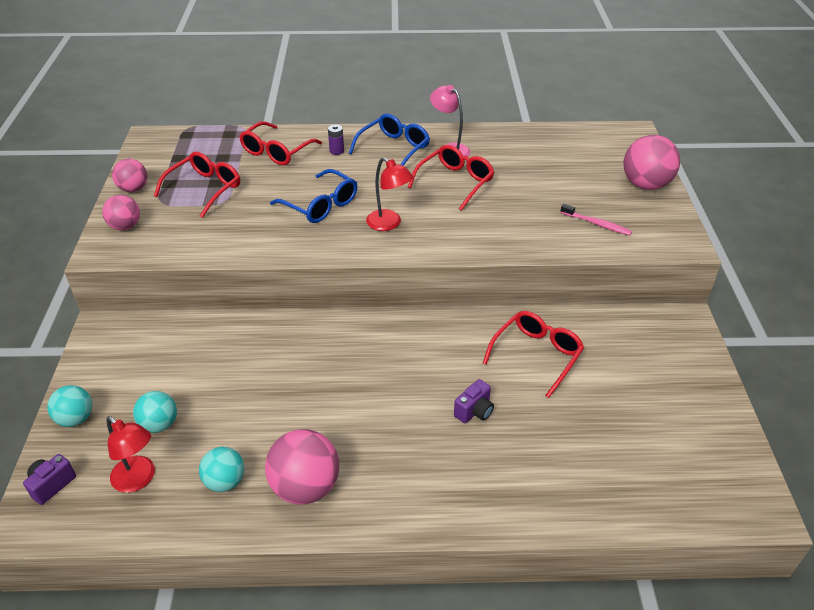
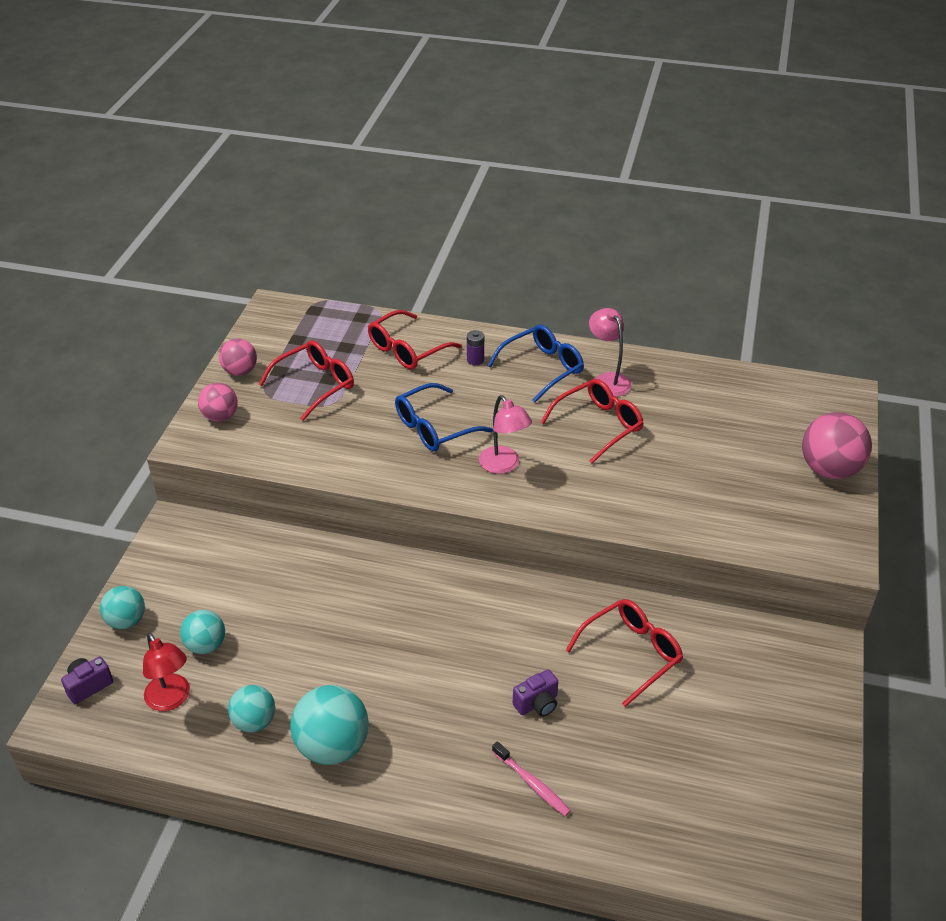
camera: 15 degrees right, 0 degrees up
pink ball [265,429,339,504] -> turquoise ball [290,685,369,765]
blue glasses [270,169,357,223] -> blue glasses turned 90 degrees clockwise [395,383,493,452]
red lamp [366,157,413,231] -> pink lamp [479,395,532,474]
pink toothbrush [560,204,632,236] -> pink toothbrush moved to [492,741,571,816]

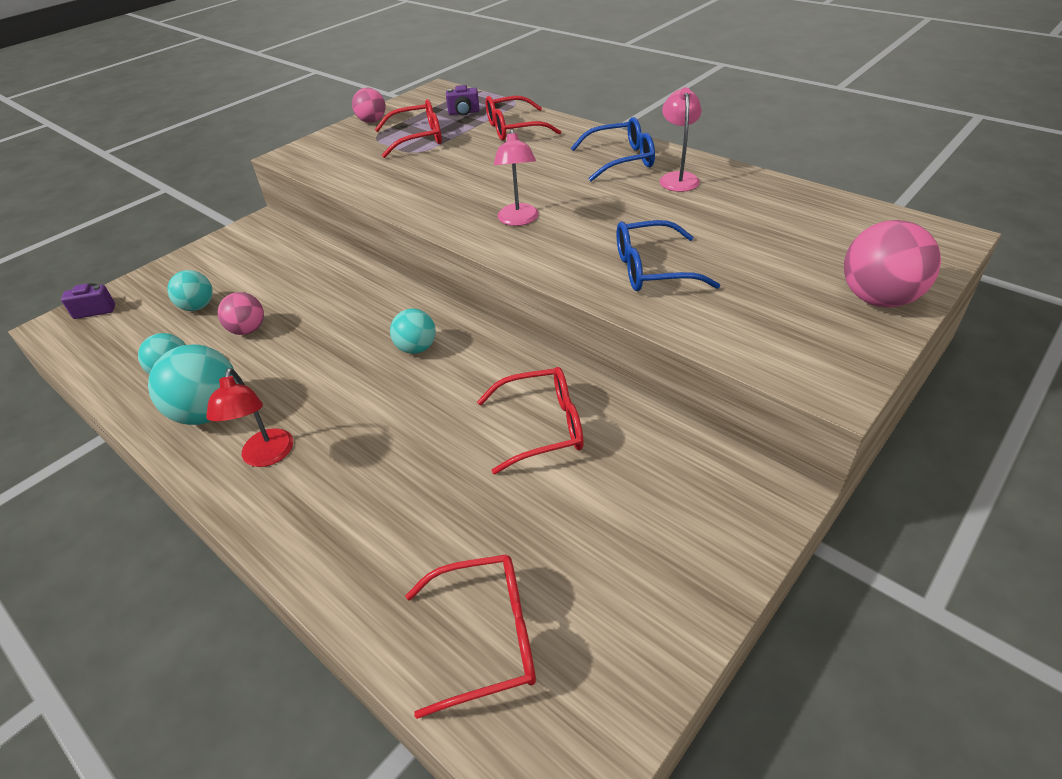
camera: 30 degrees right, 0 degrees up
turquoise ball [100,586,145,629] -> turquoise ball moved to [390,308,436,354]
red lamp [143,633,190,711] -> red lamp moved to [206,368,293,467]
pink ball [198,383,238,422] -> pink ball moved to [218,292,264,335]
blue glasses [395,383,493,452] -> blue glasses moved to [617,220,720,291]
purple battery [467,330,484,365] -> none
pink toothbrush [492,741,571,816] -> none
purple camera [513,669,558,717] -> purple camera moved to [446,85,480,116]
red glasses [540,379,644,464] -> red glasses moved to [405,555,536,719]

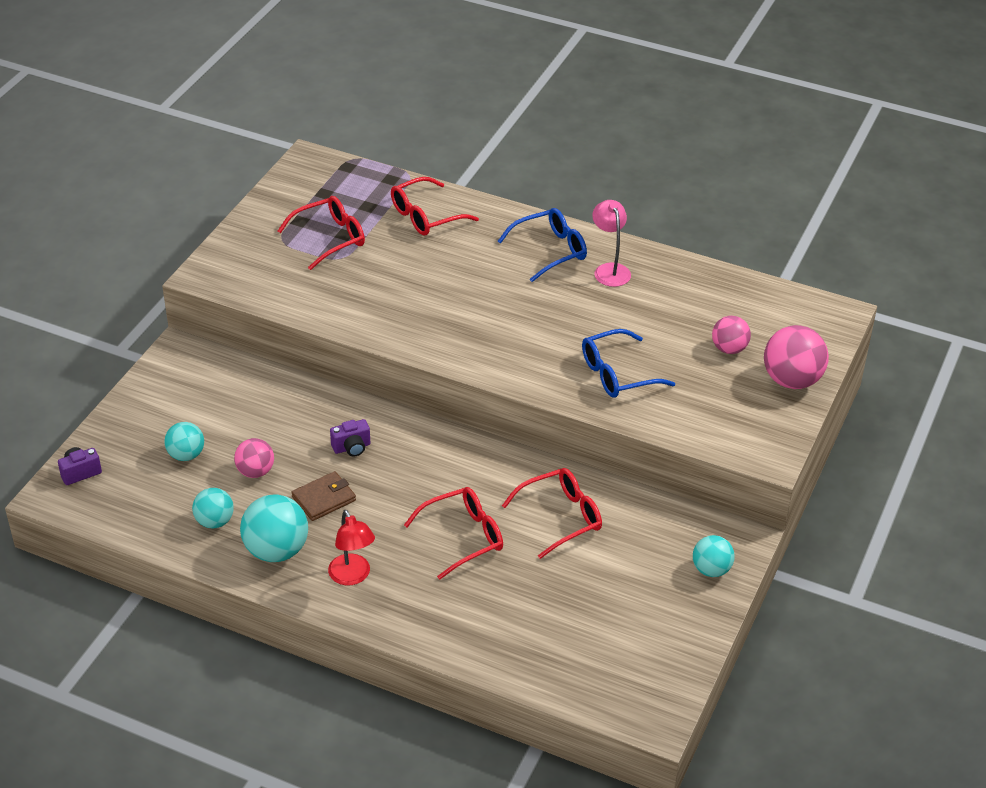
camera: 20 degrees left, 0 degrees up
pink ball [352,88,386,123] -> pink ball moved to [712,316,751,354]
turquoise ball [390,308,436,354] -> turquoise ball moved to [693,535,735,577]
red glasses [405,555,536,719] -> red glasses moved to [404,487,503,579]
purple camera [446,85,480,116] -> purple camera moved to [330,419,370,457]
pink lamp [494,129,539,226] -> none
none -> brown wallet [291,471,356,521]

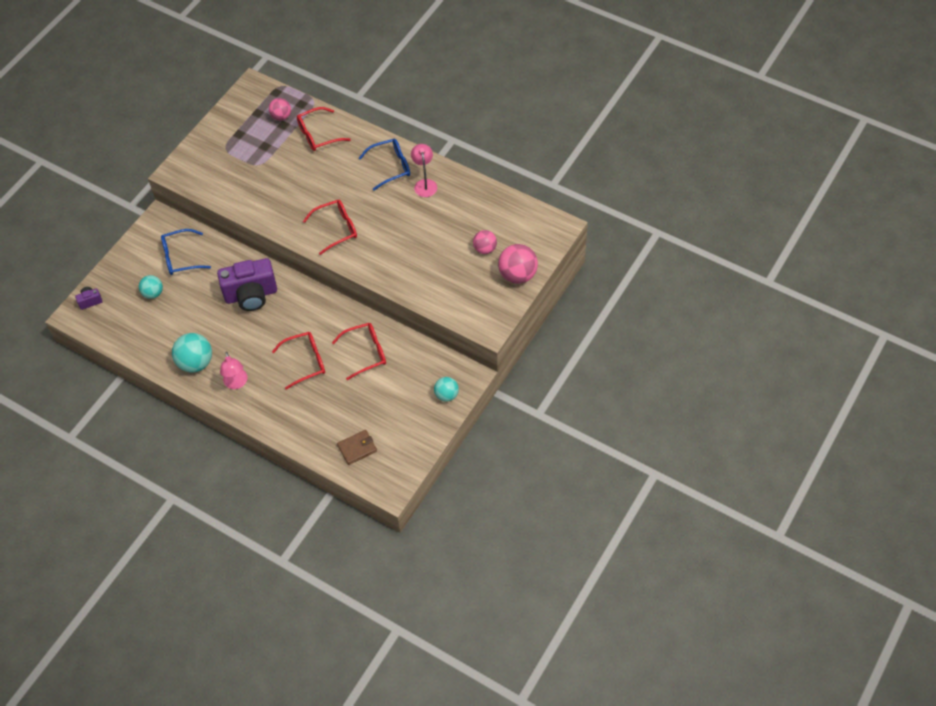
camera: 10 degrees right, 15 degrees up
turquoise ball [192,488,234,528] -> none
pink ball [234,438,274,478] -> pink ball moved to [269,98,291,121]
red glasses [278,196,365,270] -> red glasses moved to [303,200,357,255]
brown wallet [291,471,356,521] -> brown wallet moved to [337,430,377,465]
red lamp [328,510,375,585] -> pink lamp [220,352,248,389]
purple camera [330,419,370,457] -> purple camera [217,258,277,311], size x2.32
blue glasses [582,329,675,398] -> blue glasses moved to [161,229,211,275]

